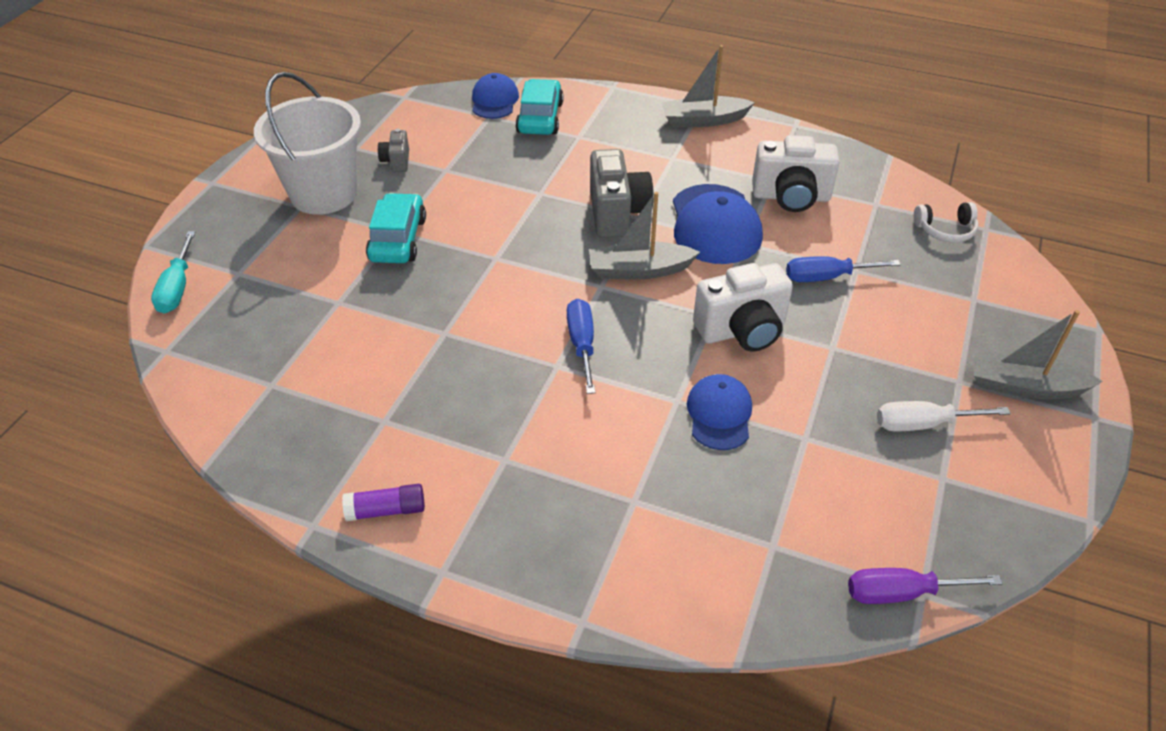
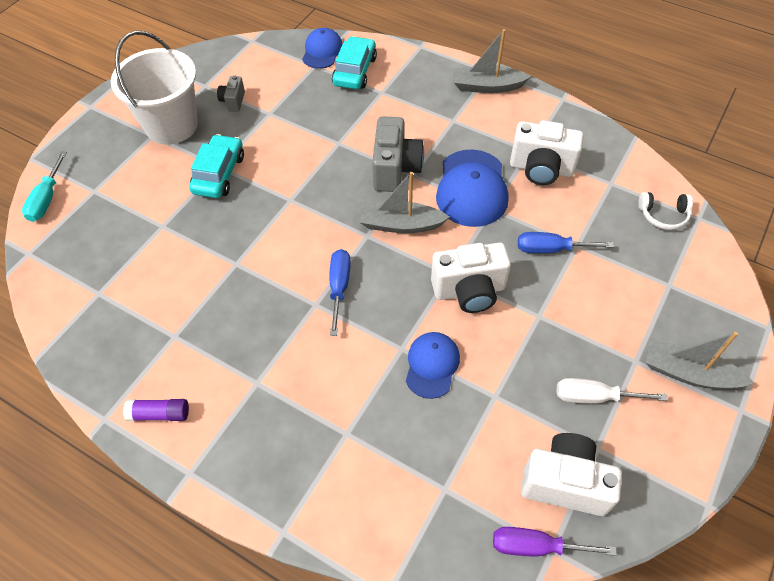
camera: 10 degrees right, 10 degrees up
none -> white camera [521,433,622,516]

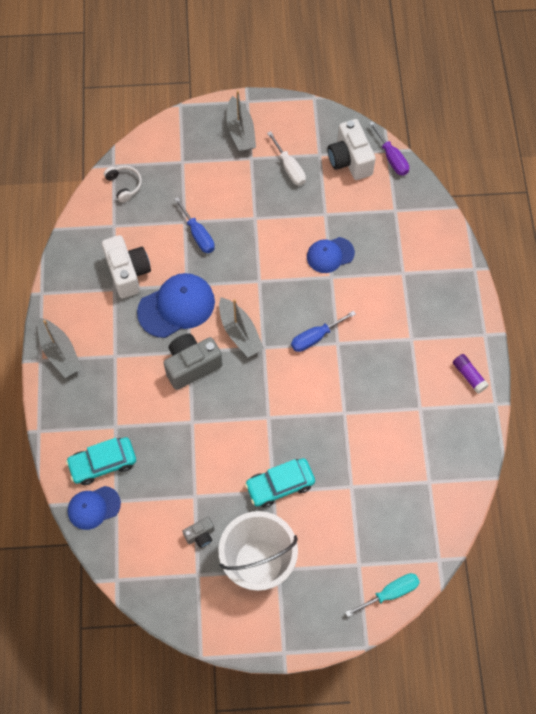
camera: 125 degrees left, 10 degrees up
white camera [431,242,511,313] -> none

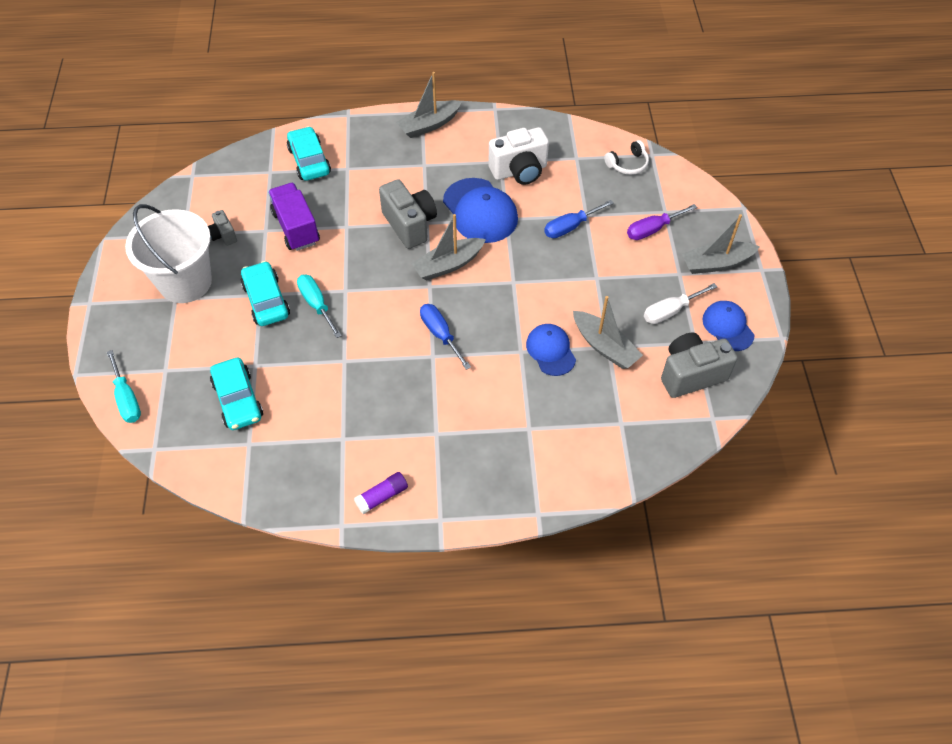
camera: 90 degrees right, 10 degrees down
blue cap [68,486,121,530] -> blue cap moved to [702,301,754,351]
white camera [327,119,376,180] -> grey camera [661,333,738,398]
purple screwdriver [369,121,409,176] -> purple screwdriver moved to [627,204,697,240]
none -> turquoise car [210,358,263,430]
none -> purple truck [268,183,320,251]
none -> turquoise screwdriver [297,275,342,338]
none -> grey boat [573,296,643,369]

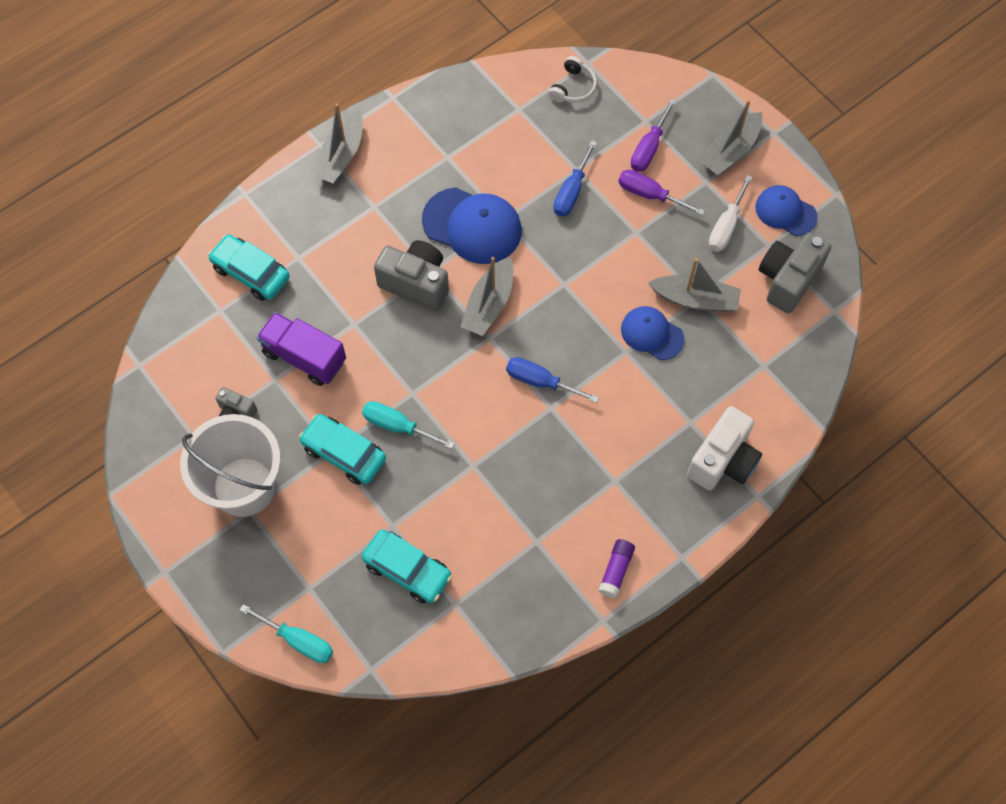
camera: 35 degrees left, 10 degrees up
white camera [488,127,549,185] -> white camera moved to [687,406,762,490]
none -> purple screwdriver [618,170,705,216]

